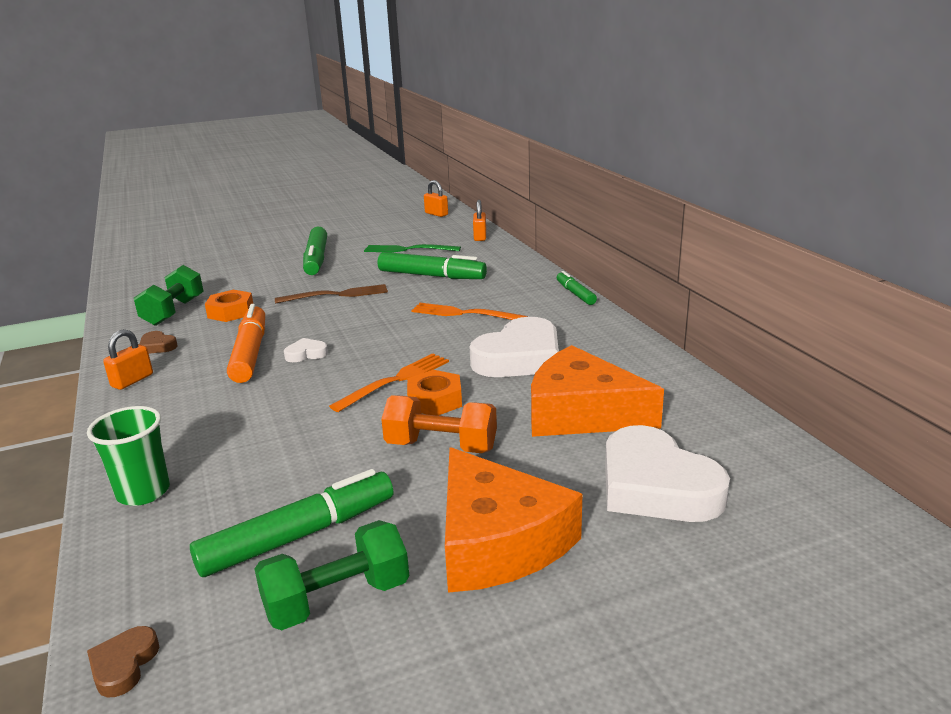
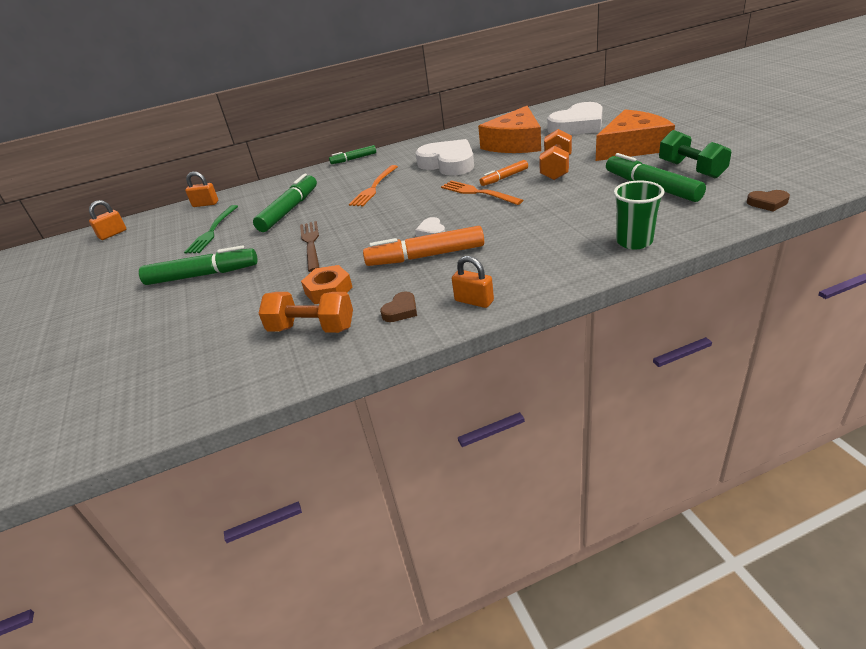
camera: 85 degrees left, 10 degrees up
green dumbbell [134,265,204,326] -> orange dumbbell [258,292,353,333]
orange nut [407,370,462,416] -> orange marker [480,160,528,186]

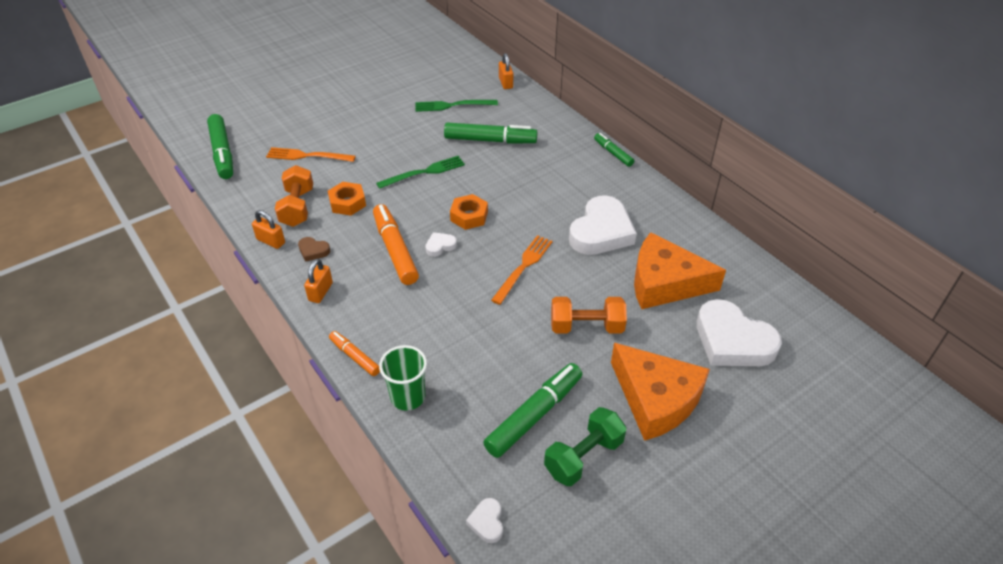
camera: 70 degrees right, 10 degrees up
orange padlock [89,200,126,240] -> orange padlock moved to [252,210,285,249]
green marker [139,245,258,285] -> green marker moved to [207,114,233,179]
brown fork [300,221,320,272] -> green fork [376,156,465,189]
orange fork [349,165,398,206] -> orange fork moved to [266,147,356,162]
orange marker [480,160,528,186] -> orange marker moved to [329,331,380,376]
brown heart [747,190,790,212] -> white heart [466,498,503,543]
none -> orange nut [450,194,488,230]

